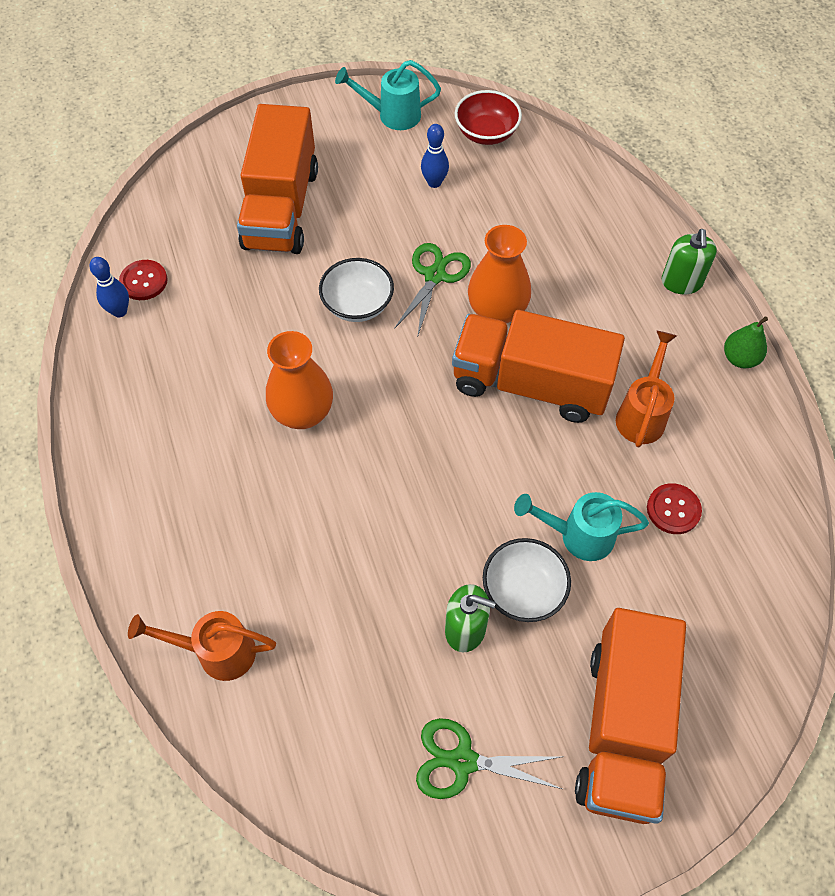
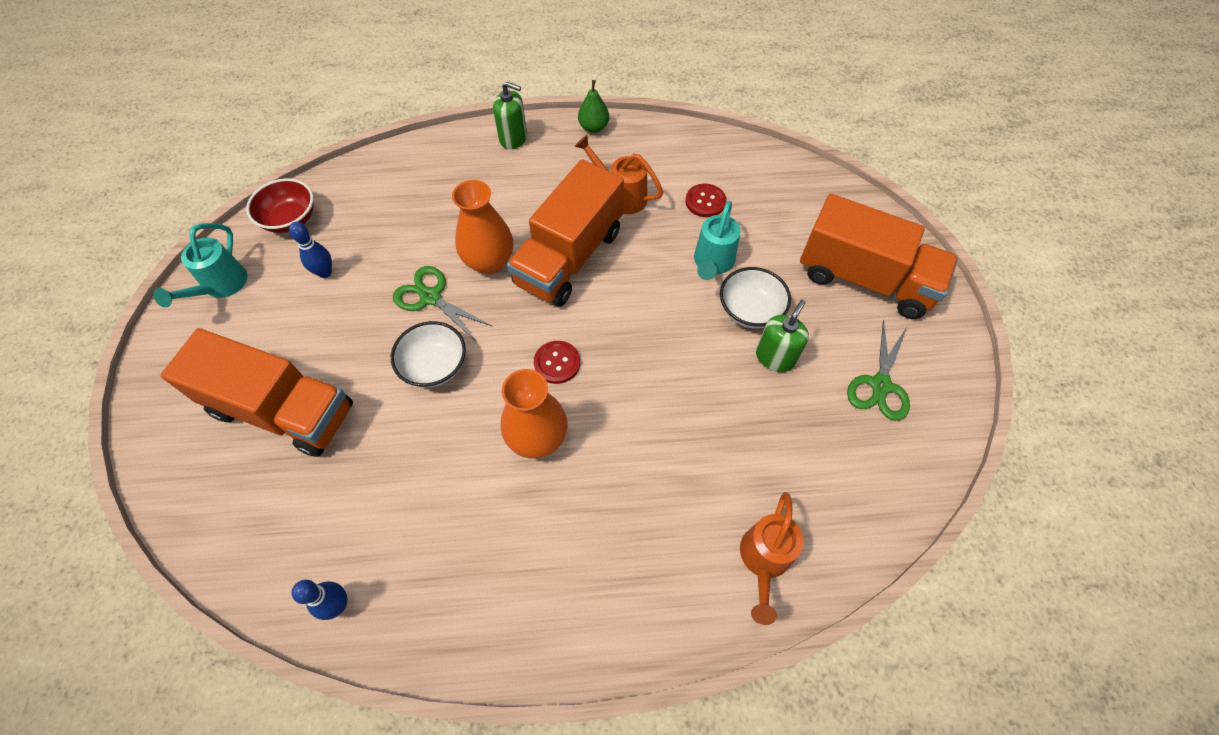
camera: 75 degrees left, 0 degrees up
red button [119,260,168,300] -> red button moved to [534,341,580,384]

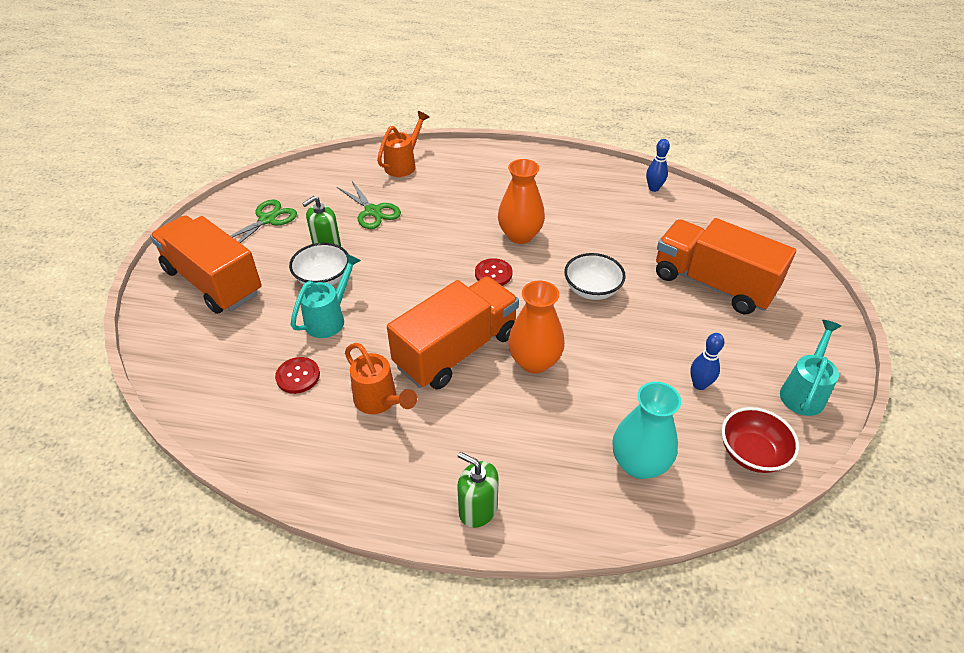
camera: 165 degrees left, 15 degrees down
green scissors [393,266,492,341] -> green scissors moved to [337,181,401,229]
green pear [578,80,609,133] -> none
none -> turquoise vase [612,382,681,479]

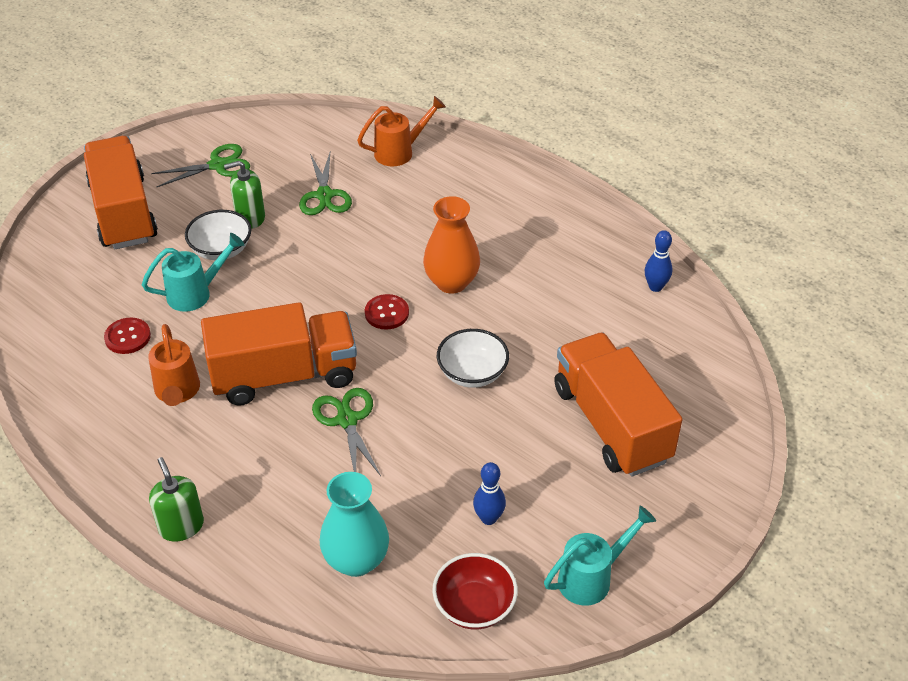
camera: 30 degrees right, 0 degrees up
orange vase [508,281,565,374] -> green scissors [312,388,381,476]

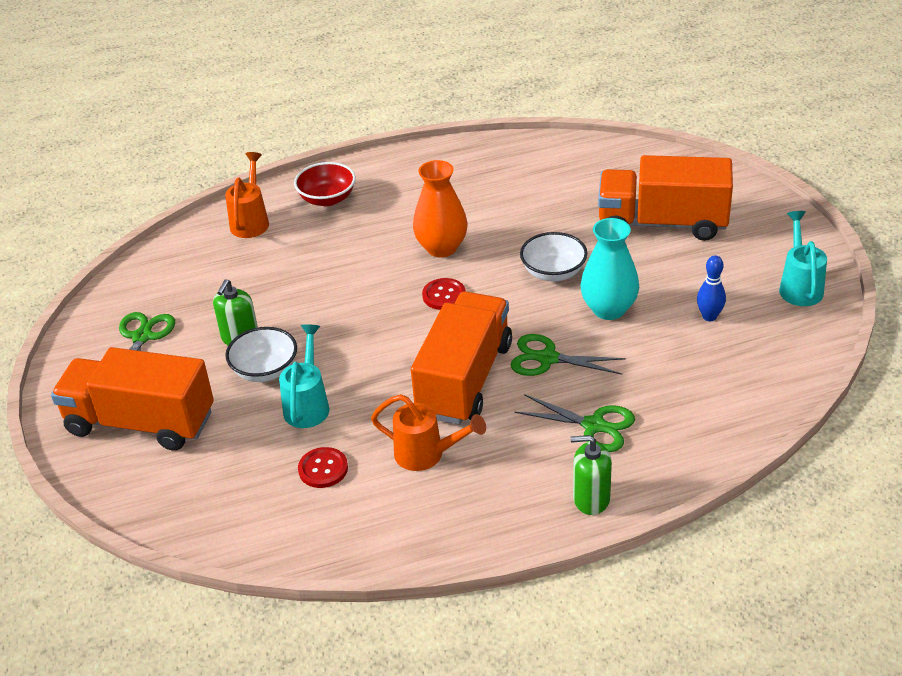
camera: 55 degrees left, 5 degrees down
green scissors [299,153,352,215] -> green scissors moved to [515,394,635,452]
turquoise vase [320,472,389,577] -> turquoise vase moved to [580,218,639,320]
red bowl [432,553,518,630] -> red bowl moved to [294,162,356,206]
blue bowling pin [645,230,673,292] -> none

